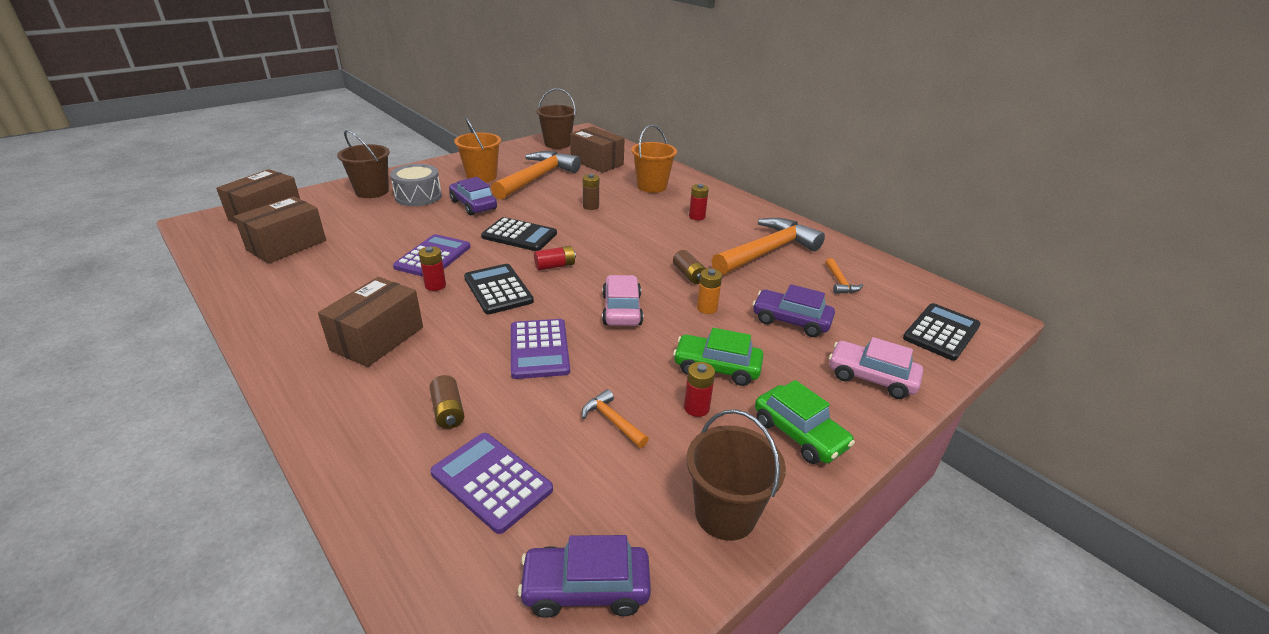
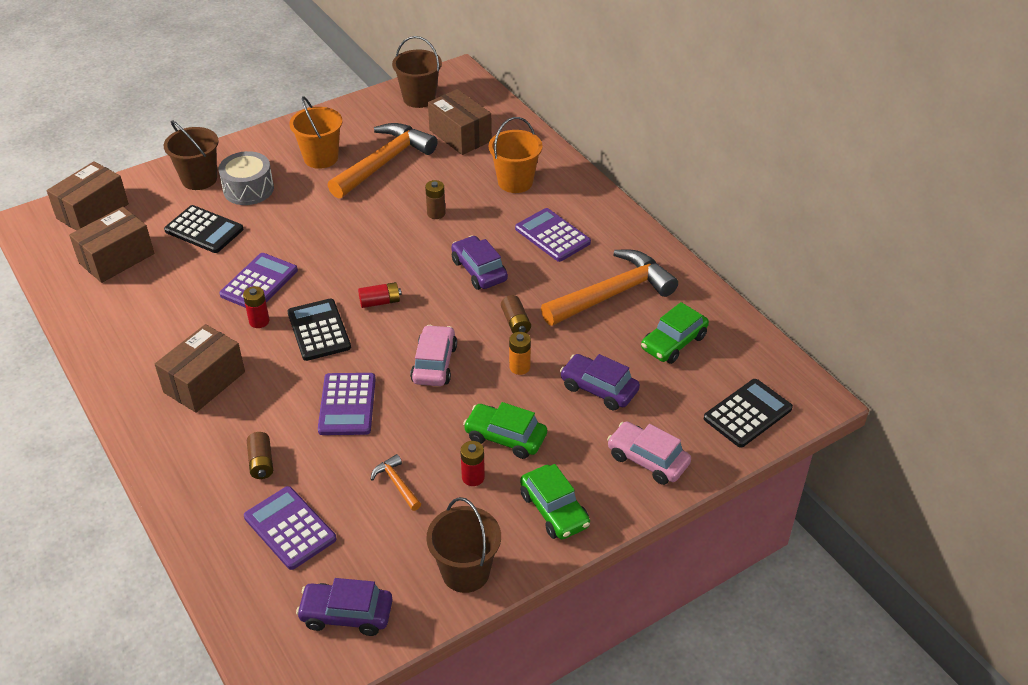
camera: 10 degrees right, 10 degrees up
purple car [449,177,497,215] -> purple car moved to [451,236,508,290]
black calculator [481,217,557,251] -> black calculator moved to [164,205,243,253]
red battery [689,184,709,220] -> purple calculator [515,208,591,262]
orange hammer [825,258,863,294] -> green car [641,302,709,364]

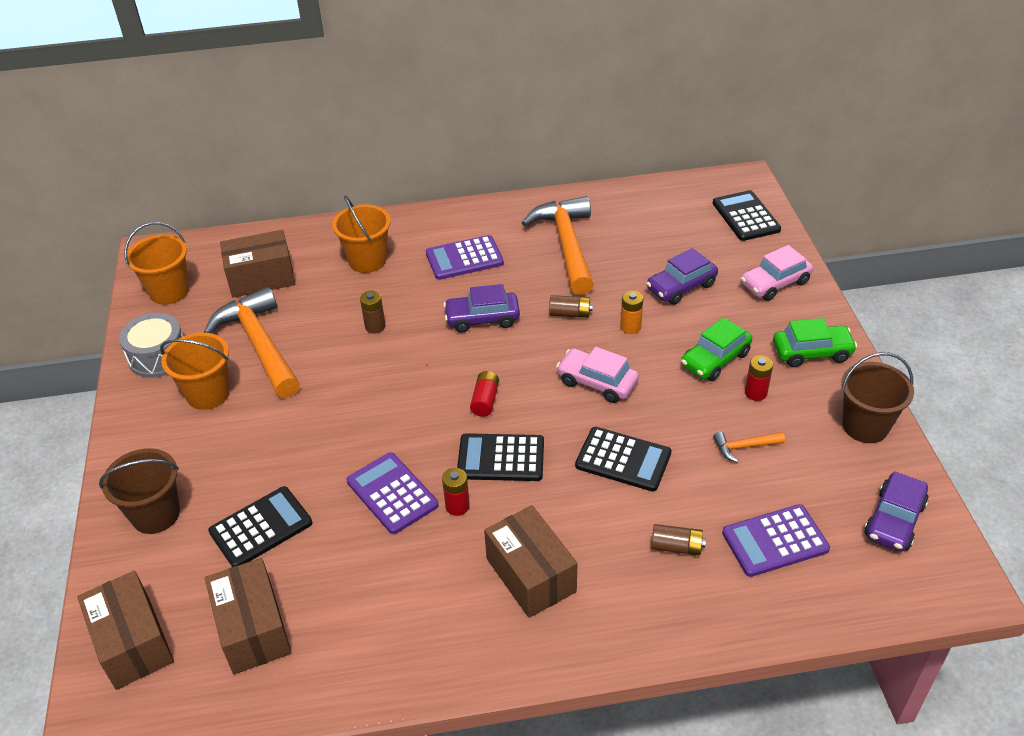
camera: 65 degrees left, 0 degrees up
grey drum [219,151,274,205] -> grey drum moved to [119,313,183,378]
purple calculator [318,373,376,435] -> black calculator [575,427,671,492]
brown bucket [392,36,442,108] -> orange bucket [124,222,189,305]
green car [641,302,709,364] -> none

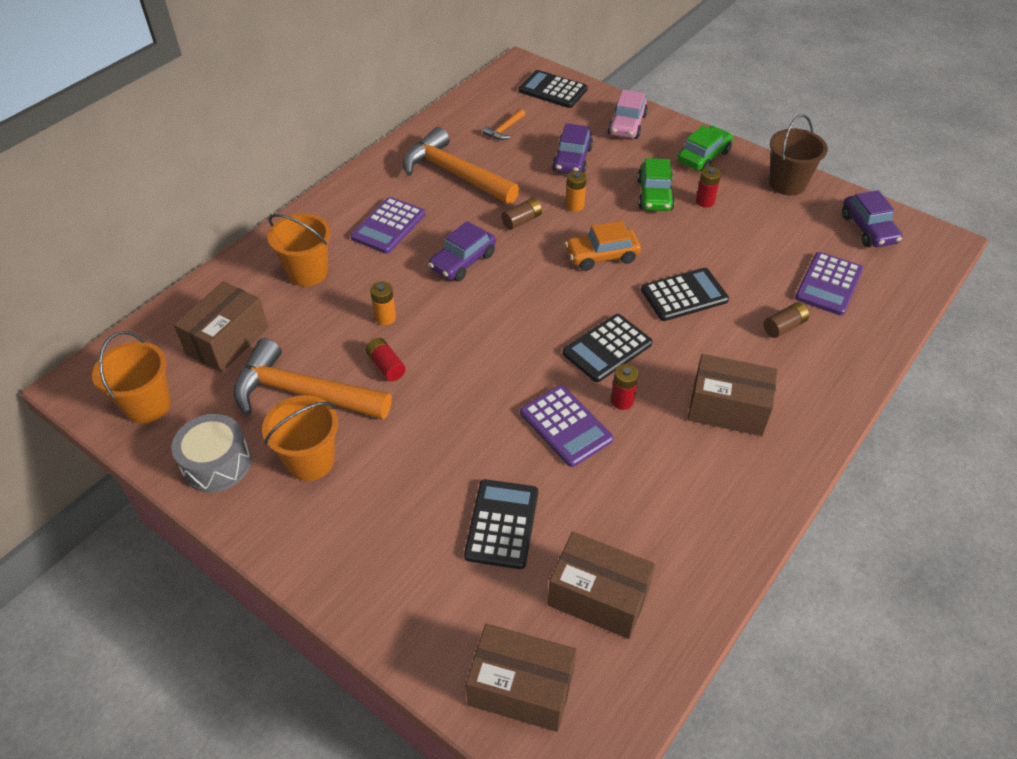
camera: 45 degrees left, 5 degrees up
brown bucket [99,448,180,534] -> none
purple calculator [347,452,439,534] -> purple calculator turned 135 degrees counterclockwise [520,385,613,467]
brown battery [360,291,385,334] -> orange battery [370,281,396,325]
red battery [470,371,499,417] -> red battery moved to [366,338,406,381]
pink car [556,347,639,403] -> orange car [565,221,641,271]
orange hammer [713,432,785,462] -> orange hammer moved to [483,109,525,140]

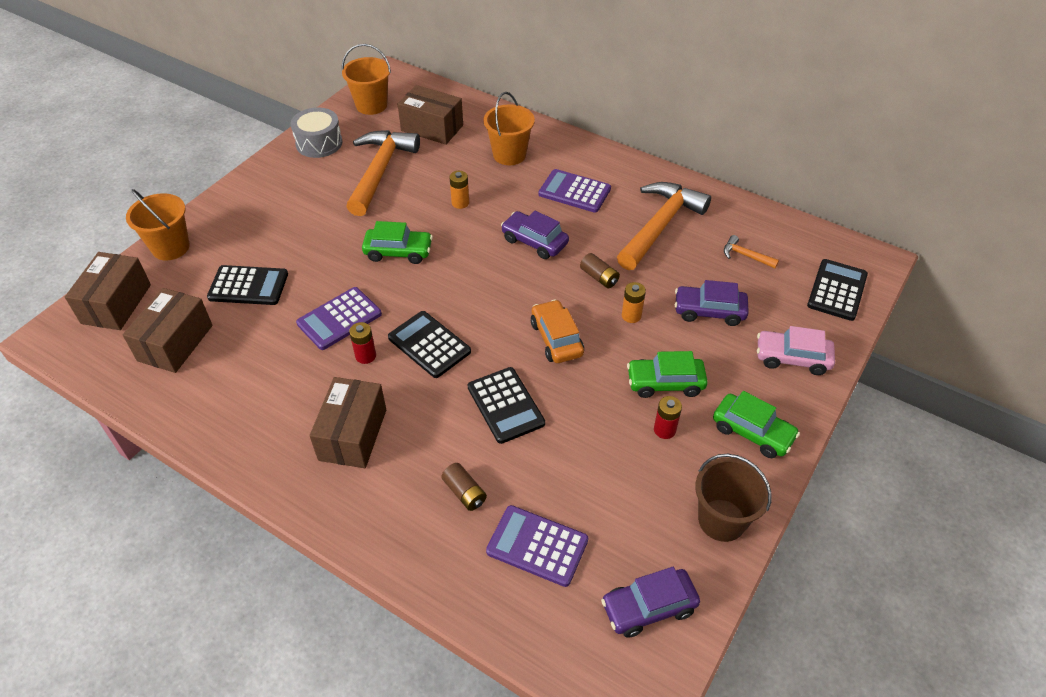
camera: 85 degrees right, 0 degrees up
orange bucket [262,395,338,481] -> orange bucket moved to [126,189,190,260]
red battery [366,338,406,381] -> none
none -> green car [362,221,433,264]

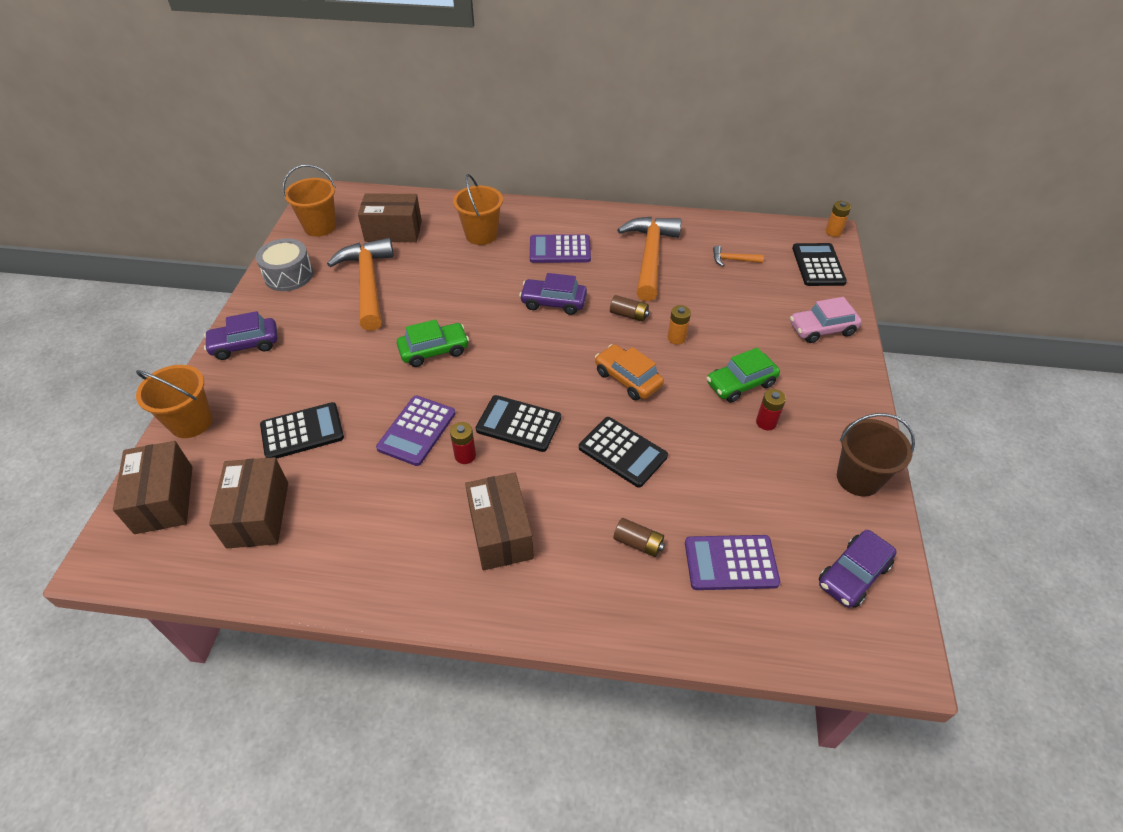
camera: 25 degrees left, 0 degrees up
orange battery [449,171,469,209] -> orange battery moved to [826,201,851,237]
purple car [675,280,749,326] -> purple car moved to [204,311,277,360]
green car [713,391,800,458] -> none

